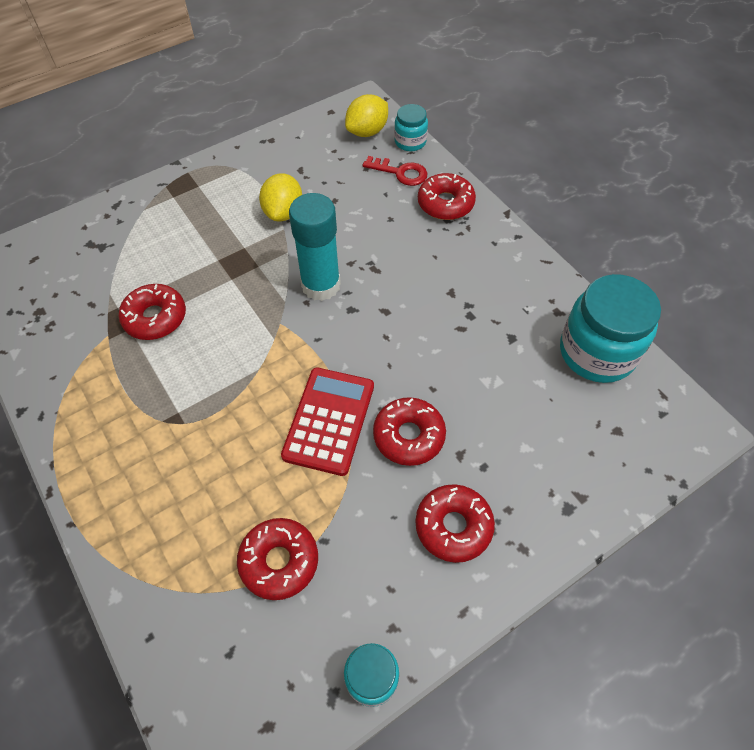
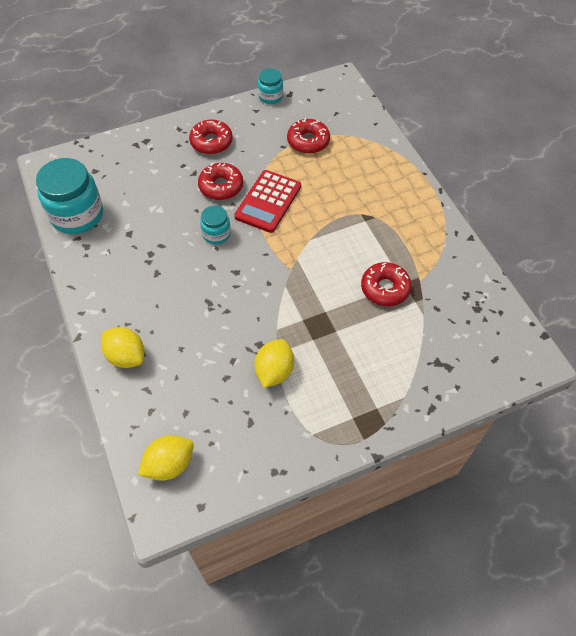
camera: 170 degrees left, 0 degrees up
turquoise glue stick [289,193,341,301] -> none
red key [363,156,428,186] -> none
turquoise jar [394,104,428,151] -> turquoise jar moved to [200,205,231,244]
red donut [418,173,476,220] -> yellow lemon [101,327,144,368]

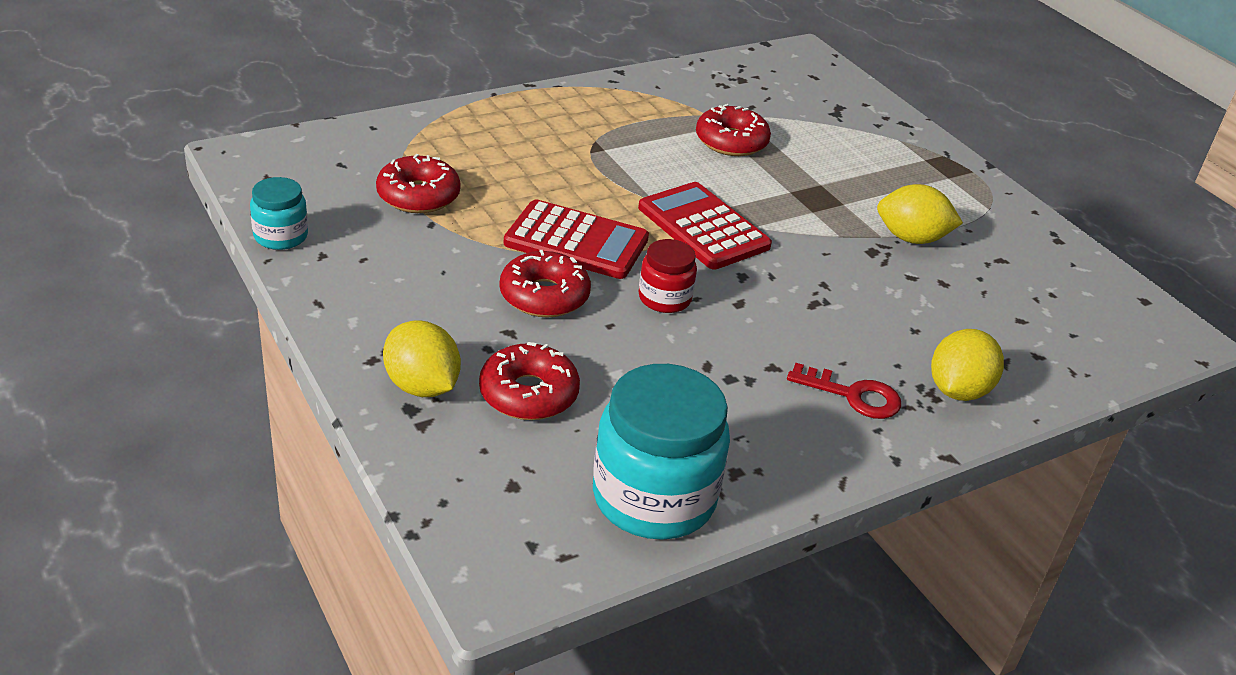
camera: 100 degrees left, 20 degrees down
yellow lemon [138,435,194,481] -> yellow lemon moved to [383,320,461,397]
red donut [189,119,233,154] -> red donut moved to [479,342,580,420]
turquoise jar [200,205,231,244] -> red jar [638,239,697,313]
none -> red calculator [638,182,772,269]
none -> red key [787,363,901,419]

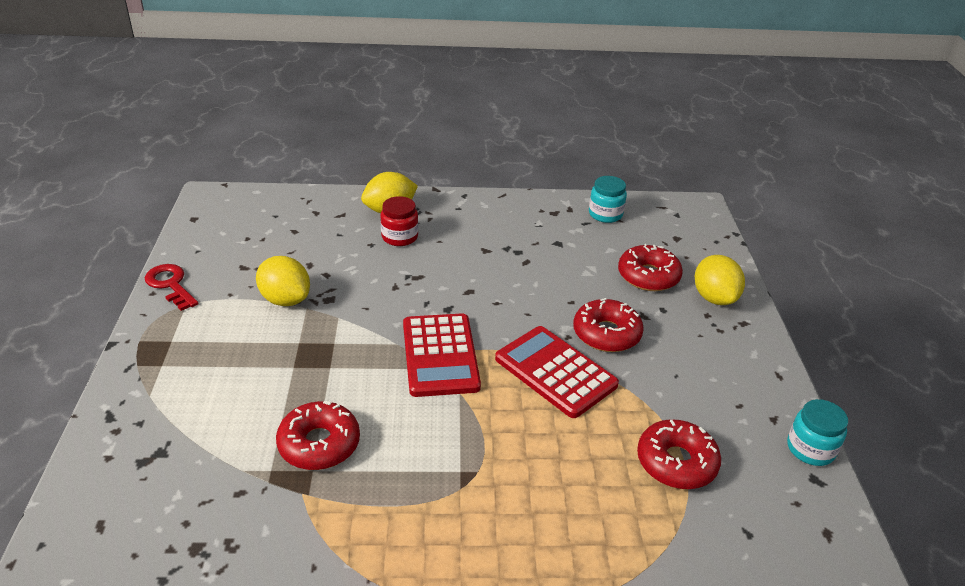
camera: 150 degrees left, 0 degrees up
turquoise jar [593,364,730,540] -> turquoise jar [589,176,627,223], size x0.52
red jar [638,239,697,313] -> red jar moved to [381,196,418,246]
red key [787,363,901,419] -> red key moved to [145,264,199,311]

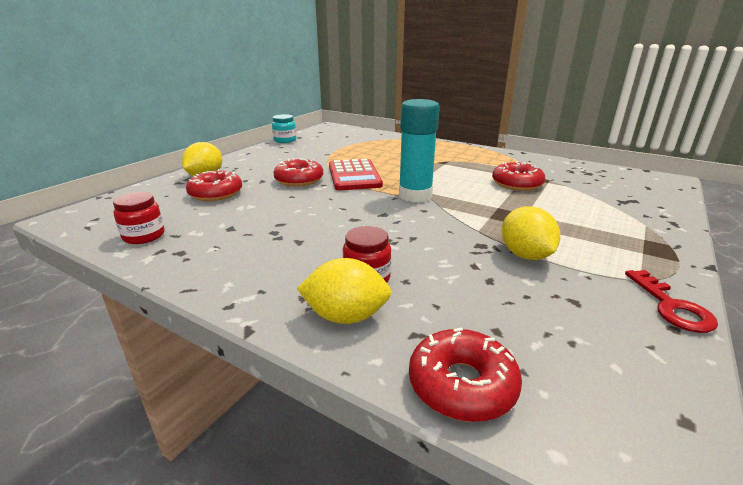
camera: 145 degrees left, 10 degrees down
red calculator [403,313,481,397] -> turquoise glue stick [399,99,440,202]
turquoise jar [589,176,627,223] -> red jar [113,192,165,244]
red donut [637,419,721,489] -> red donut moved to [409,327,522,422]

